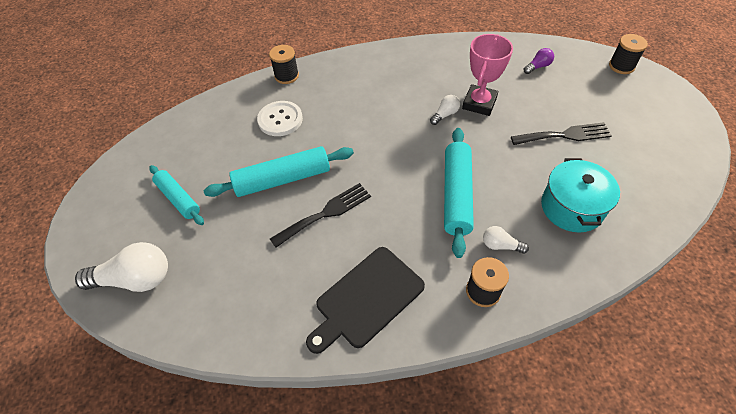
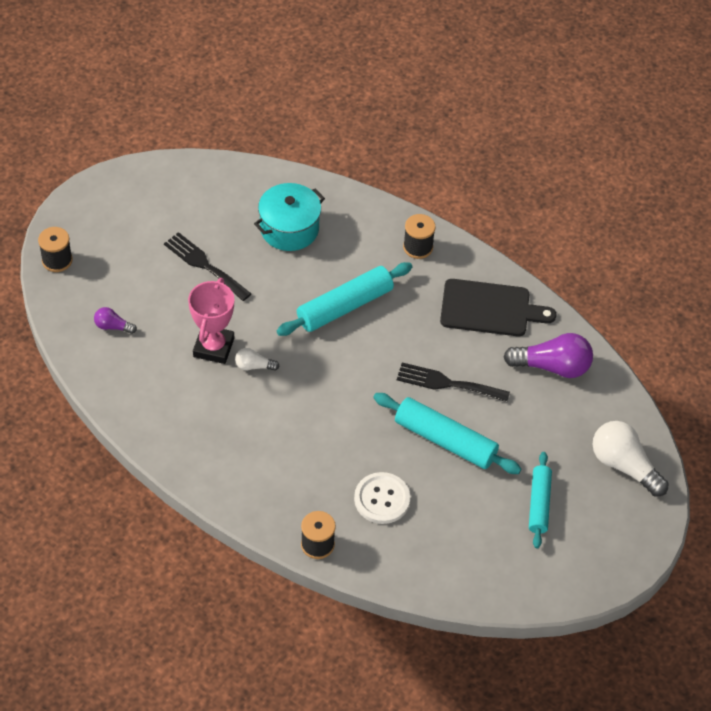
camera: 135 degrees left, 0 degrees up
pink trophy [462,34,513,116] -> pink trophy turned 60 degrees counterclockwise [188,278,234,364]
white light bulb [483,226,529,254] -> none
none -> purple light bulb [504,333,593,378]

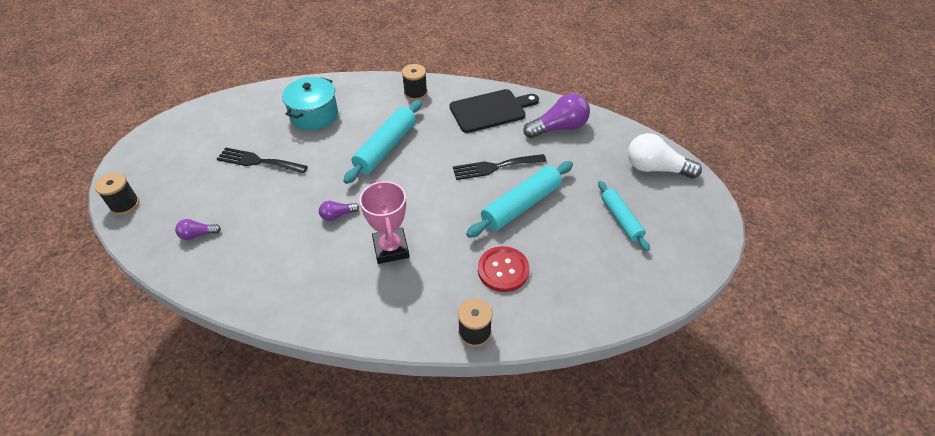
camera: 25 degrees left, 5 degrees down
pink trophy [188,278,234,364] -> pink trophy moved to [359,179,409,264]
white light bulb [235,348,280,371] -> purple light bulb [319,201,359,221]
white button [354,472,410,524] -> red button [478,246,529,292]
turquoise rolling pin [373,393,521,474] -> turquoise rolling pin turned 45 degrees counterclockwise [466,161,573,238]

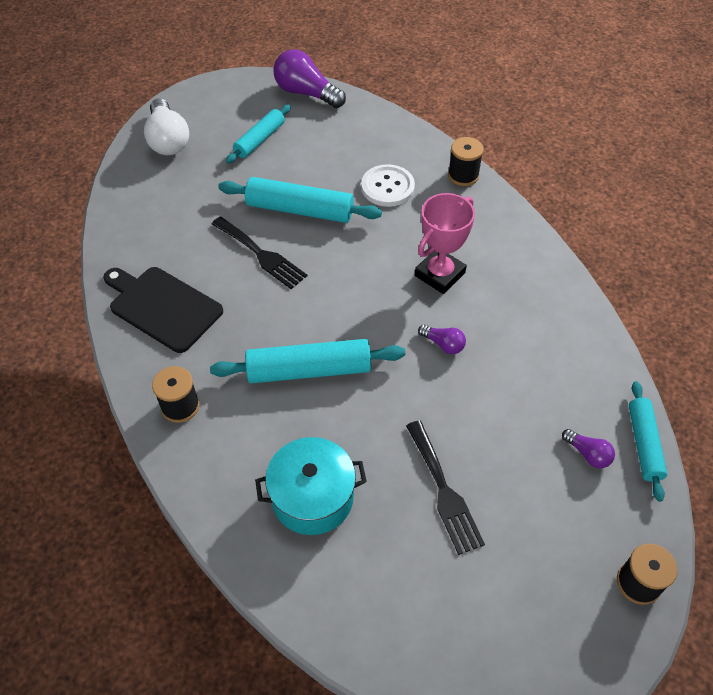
camera: 125 degrees left, 5 degrees up
red button [478,246,529,292] -> white button [361,164,415,207]
purple light bulb [523,93,590,138] -> purple light bulb moved to [274,49,346,108]
none -> turquoise rolling pin [629,381,667,502]

